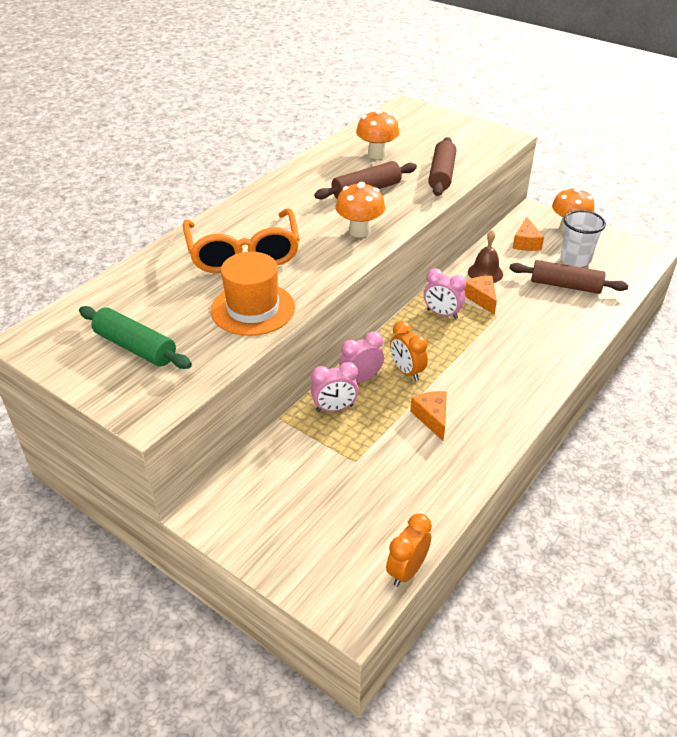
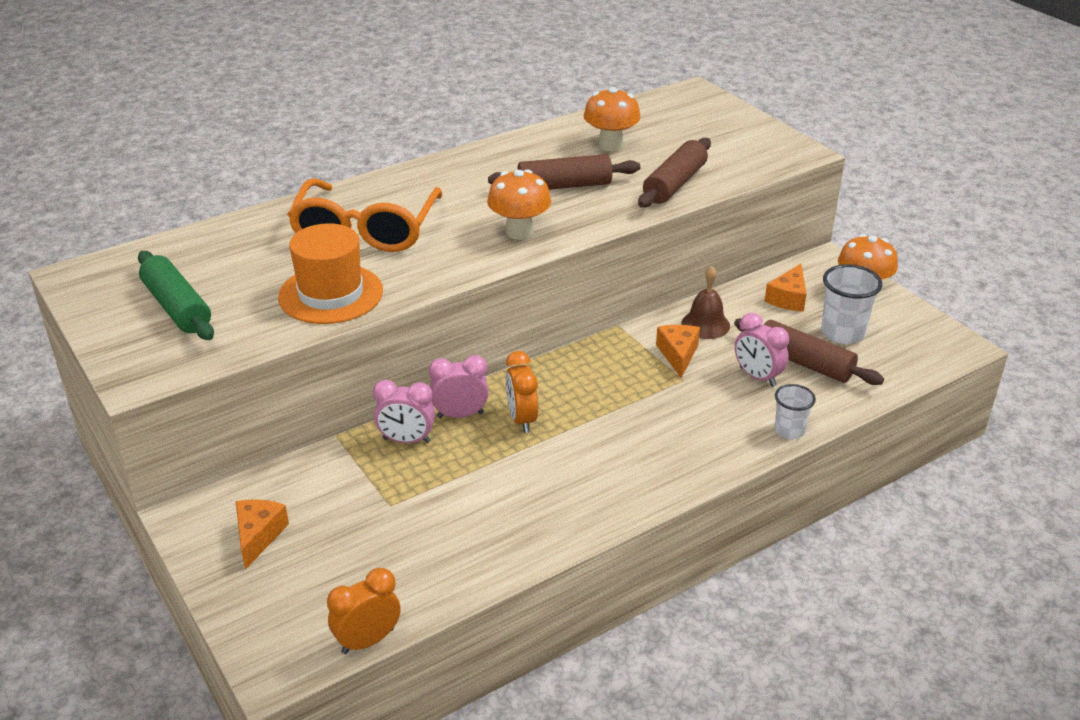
camera: 20 degrees right, 5 degrees down
orange cheese [410,391,447,441] -> orange cheese moved to [236,499,289,570]
pink clock [424,269,466,319] -> pink clock moved to [735,313,789,387]
none -> white cup [774,384,816,439]

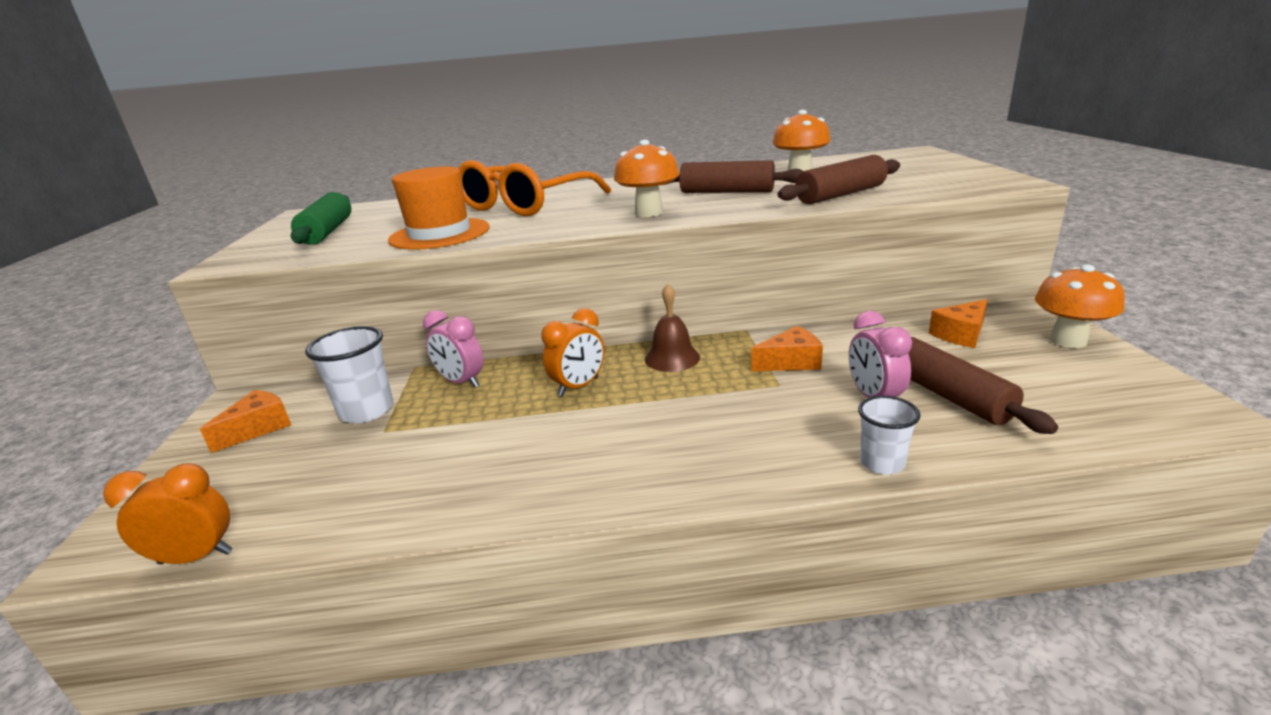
camera: 30 degrees right, 10 degrees down
pink clock [429,355,489,418] -> none
orange clock [506,351,538,433] -> orange clock turned 150 degrees counterclockwise [541,308,605,396]
orange cheese [656,325,700,378] -> orange cheese turned 45 degrees clockwise [751,326,823,371]
brown bell [681,266,730,339] -> brown bell moved to [645,284,700,372]
white cup [821,264,882,344] -> white cup moved to [305,326,394,423]

